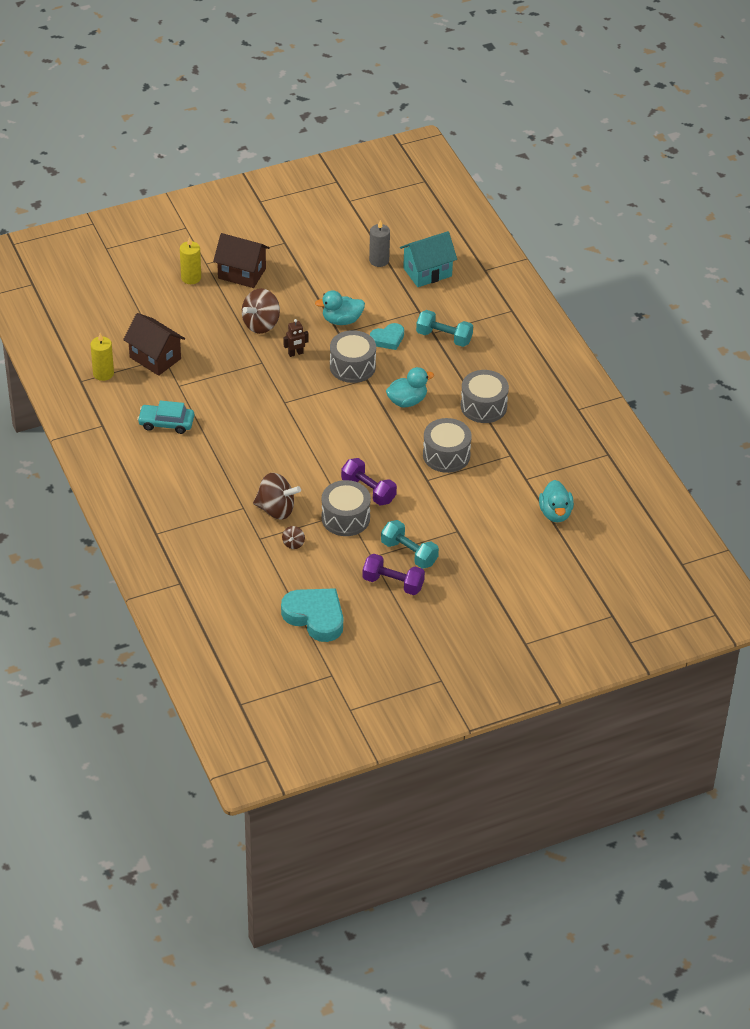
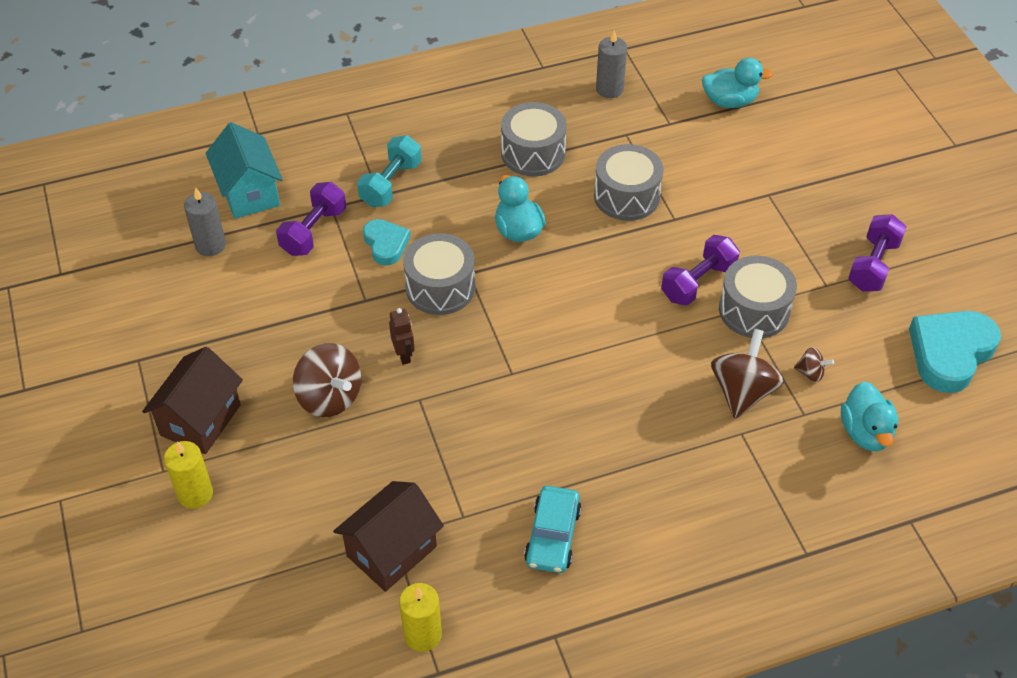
camera: 85 degrees left, 5 degrees up
turquoise duck [315,290,365,325] -> turquoise duck moved to [841,381,898,451]
turquoise dumbbell [381,520,439,569] -> none
none -> purple dumbbell [276,182,346,256]
none -> grey candle [596,30,627,98]

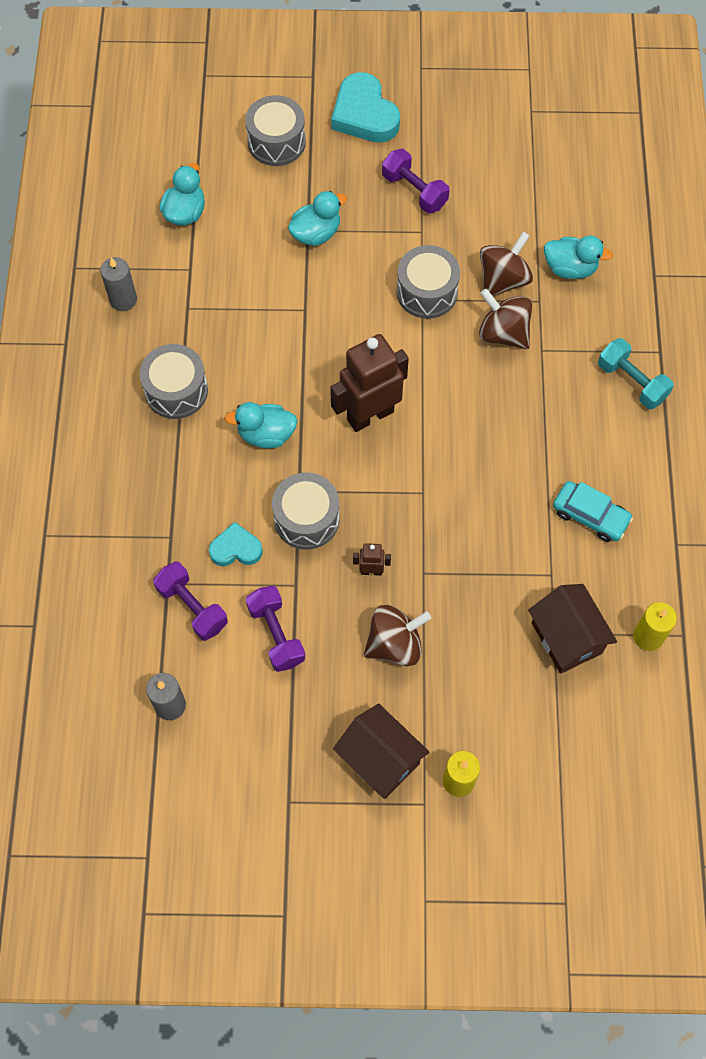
camera: 70 degrees left, 15 degrees up
turquoise house [206,122,283,219] -> none
turquoise dumbbell [357,135,422,207] -> turquoise dumbbell moved to [598,338,674,409]
grey drum [594,144,664,221] -> grey drum moved to [245,95,306,166]
purple dumbbell [661,235,740,306] -> purple dumbbell moved to [246,586,305,672]
brown spinning top [794,347,834,382] -> brown spinning top [480,232,533,296], size x2.07
turquoise heart [909,311,1001,393] -> turquoise heart moved to [331,72,400,143]
none -> turquoise duck [288,191,347,246]
none -> brown robot [330,334,409,432]

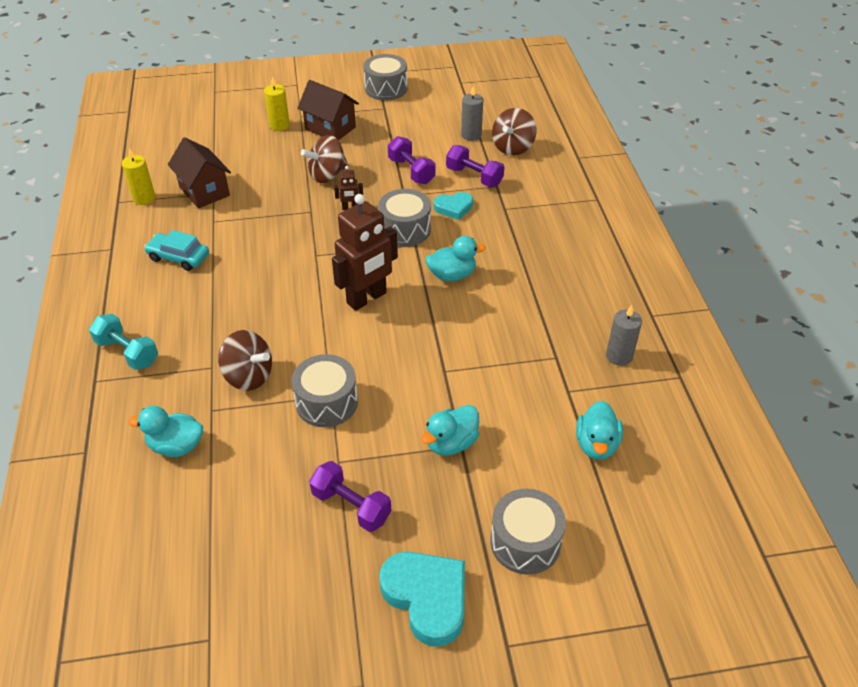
camera: 170 degrees right, 20 degrees down
grey drum [139,344,208,419] -> grey drum moved to [363,54,407,101]
brown spinning top [480,232,533,296] -> brown spinning top moved to [492,108,536,156]

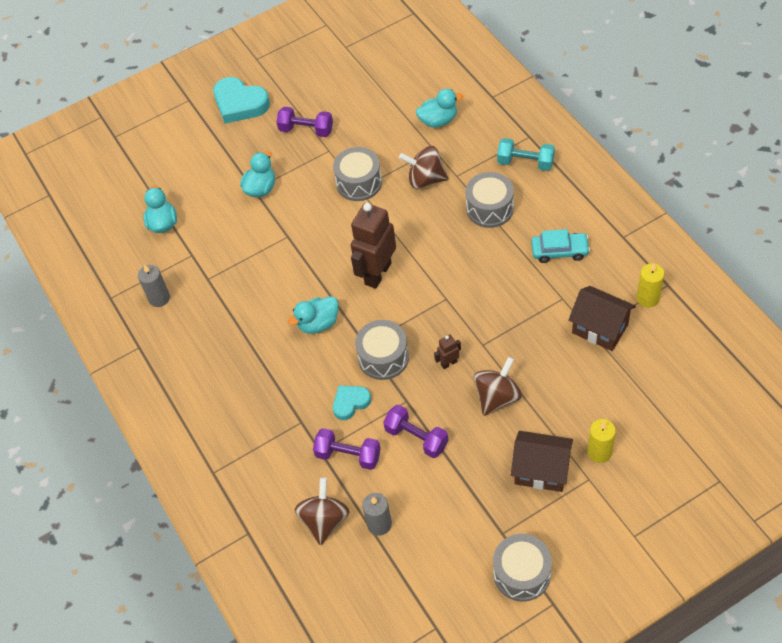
camera: 165 degrees right, 10 degrees up
grey drum [490,489,566,575] -> grey drum moved to [466,172,514,228]

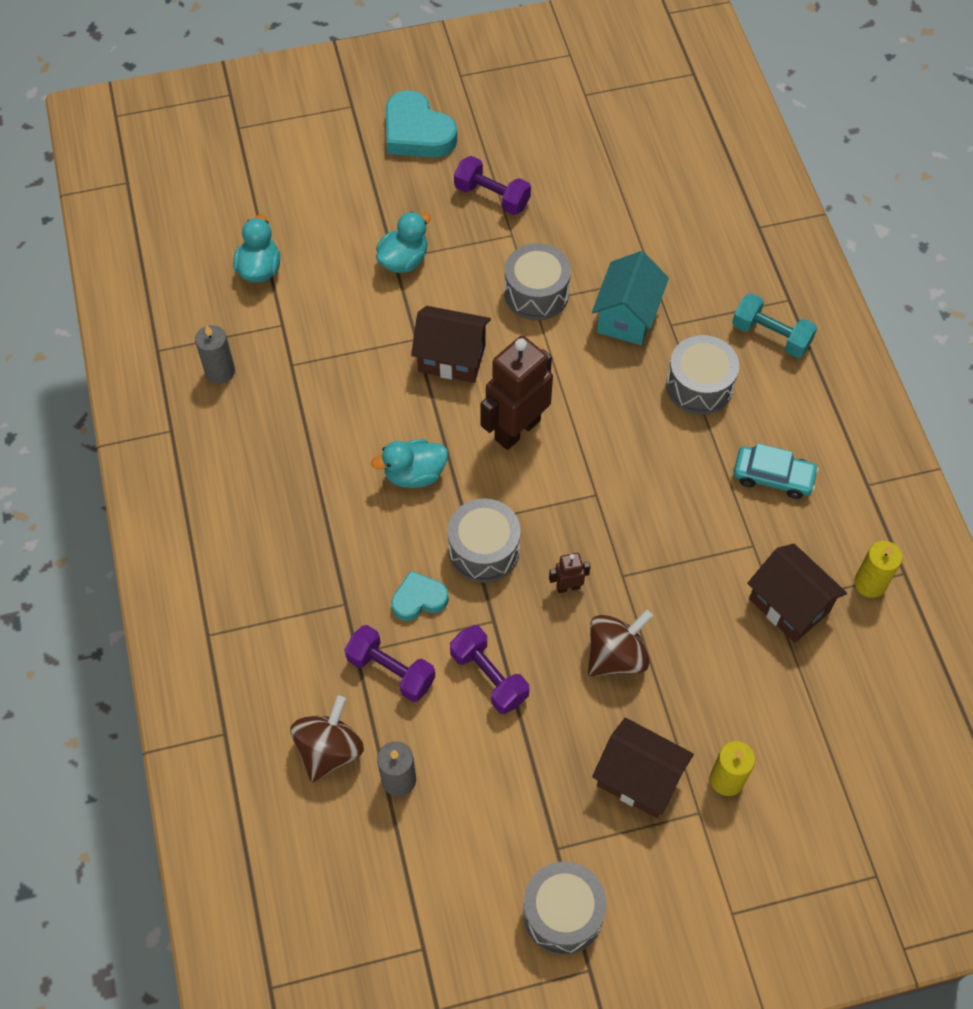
camera: 10 degrees right, 5 degrees up
brown spinning top [399,146,448,189] -> turquoise house [592,251,669,345]
turquoise duck [416,89,463,128] -> none
none -> brown house [411,306,491,383]

